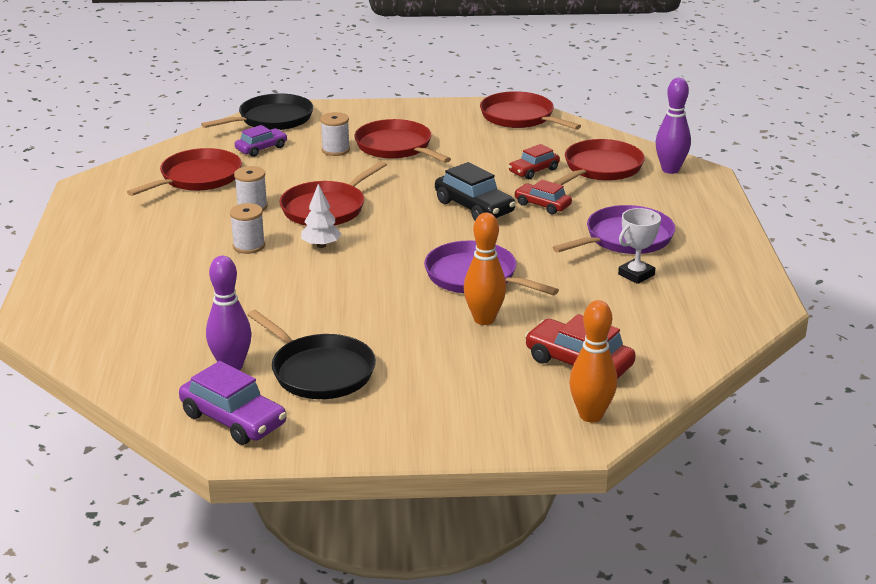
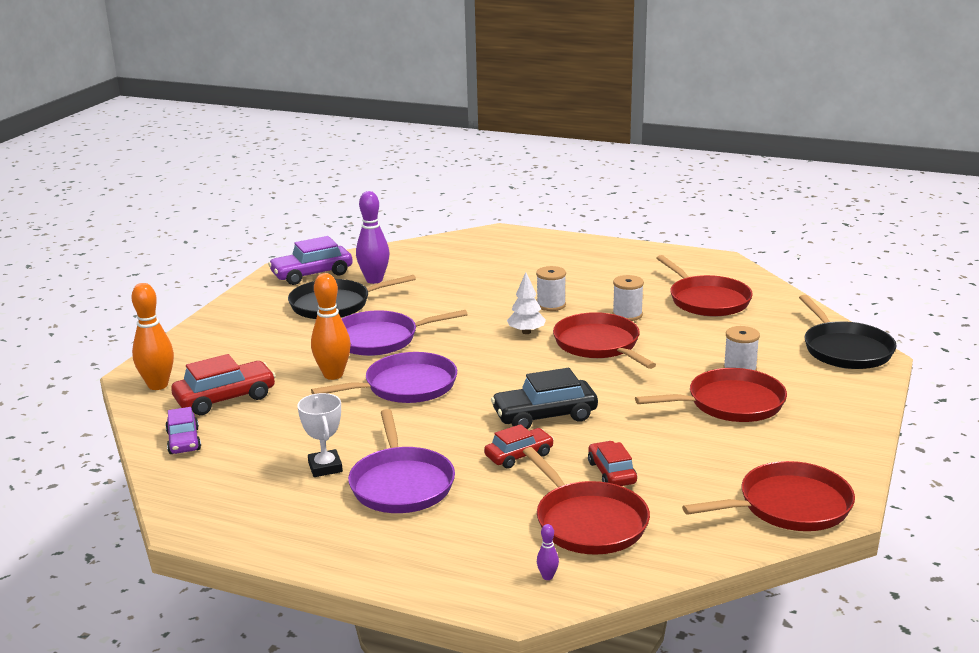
camera: 115 degrees right, 5 degrees down
purple car [235,125,287,157] -> purple car moved to [165,407,201,454]
purple bowling pin [655,78,691,174] -> purple bowling pin [537,524,559,580], size x0.43
none -> purple pan [342,310,468,356]

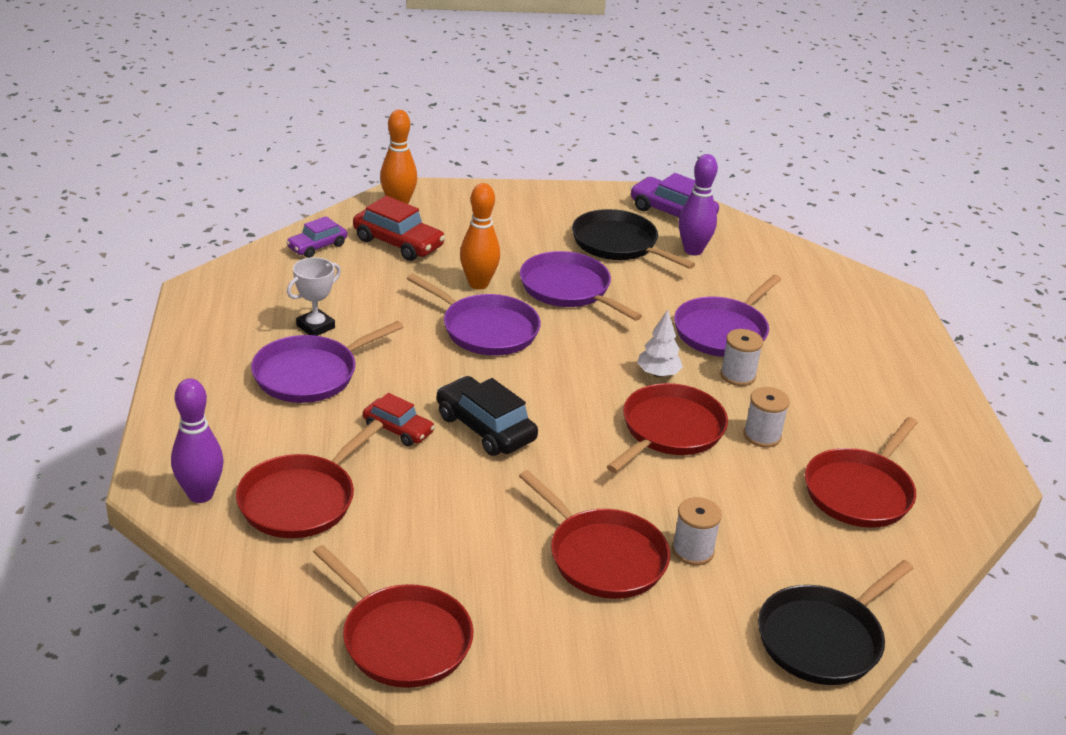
camera: 60 degrees right, 10 degrees up
purple bowling pin [537,524,559,580] -> purple bowling pin [171,378,224,503], size x2.35
red car [588,441,637,486] -> none
none -> purple pan [674,275,781,357]

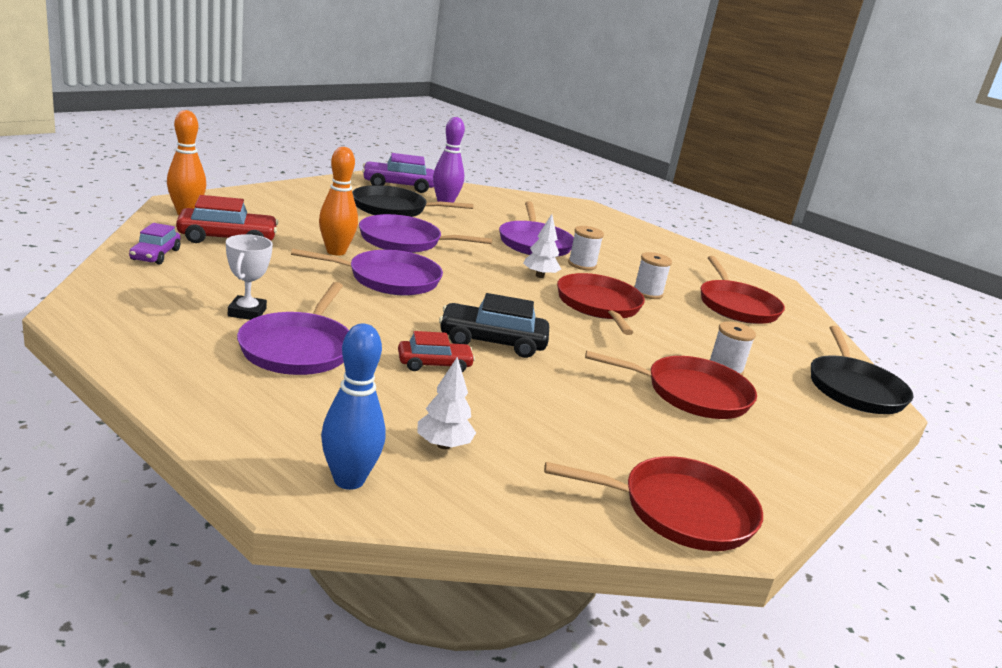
camera: 45 degrees left, 10 degrees down
purple bowling pin [171,378,224,503] -> blue bowling pin [321,324,386,490]
red pan [236,420,383,538] -> white tree [417,357,476,449]

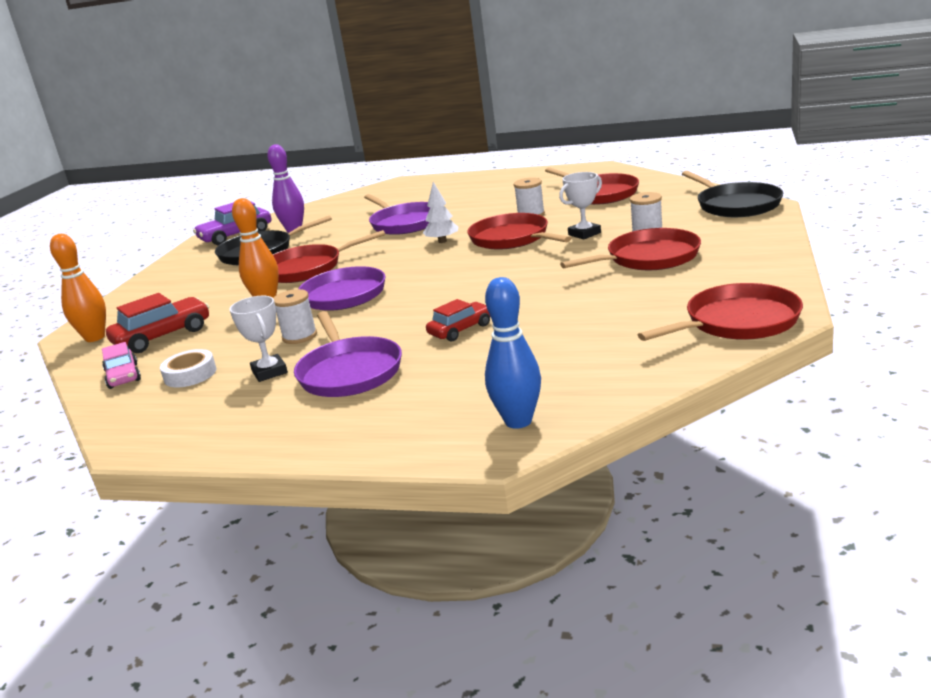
camera: 20 degrees left, 0 degrees up
purple car [129,223,180,265] -> pink car [102,342,141,389]
purple pan [359,214,492,253] -> red pan [273,230,385,283]
white tree [417,357,476,449] -> none
black car [439,293,549,358] -> none
white spool [568,226,604,270] -> white spool moved to [273,289,317,344]
none -> white tape [160,349,216,387]
none -> white trophy [559,172,602,239]

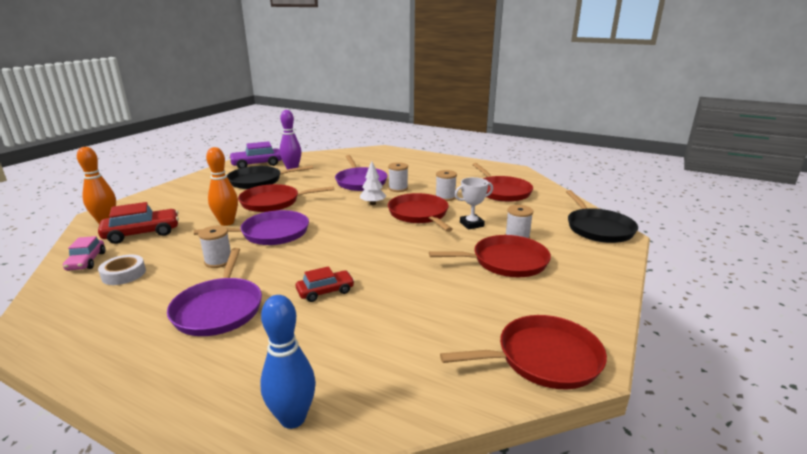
camera: 10 degrees right, 0 degrees up
white trophy [229,296,288,382] -> none
none -> white spool [388,162,408,192]

